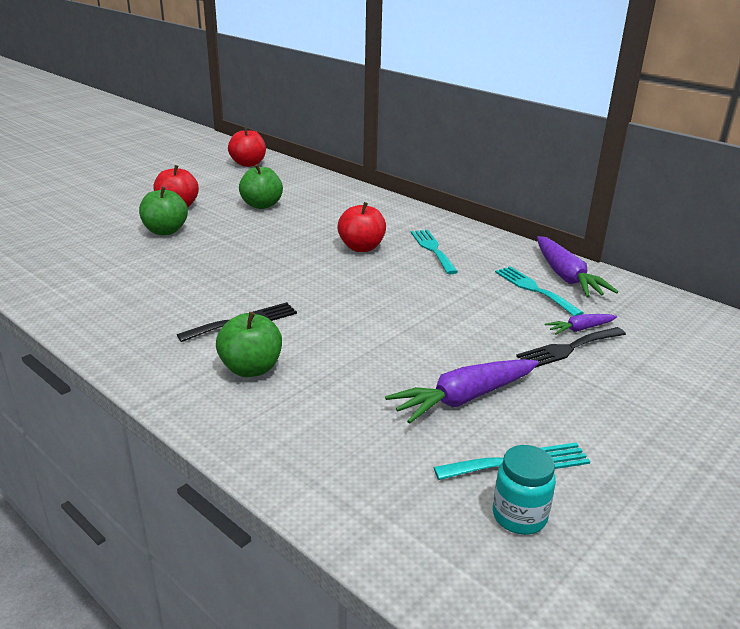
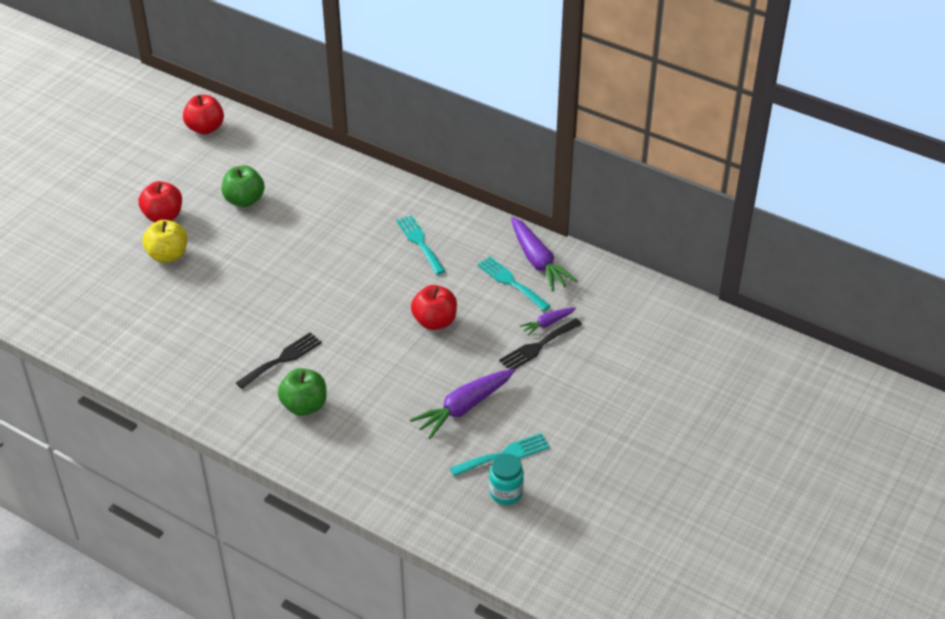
camera: 10 degrees left, 15 degrees up
green apple [139,187,188,235] -> yellow apple [143,220,187,263]
red apple [337,202,386,252] -> red apple moved to [411,285,457,330]

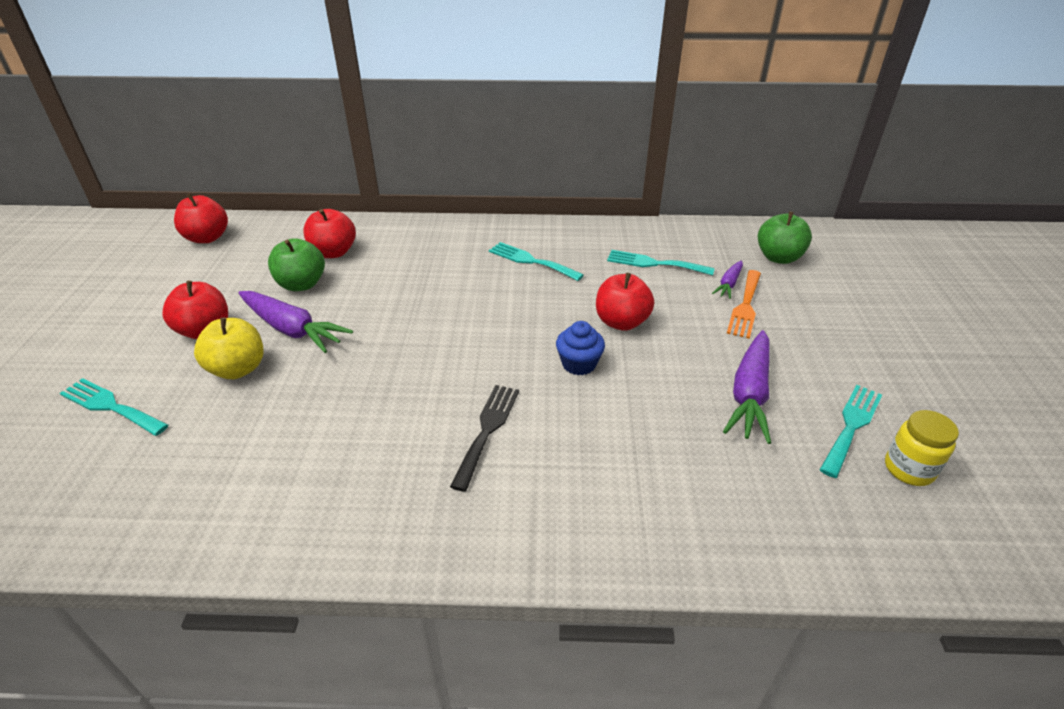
camera: 30 degrees left, 5 degrees down
green apple [278,368,327,416] -> green apple moved to [758,212,812,264]
turquoise jar [489,454,524,505] -> yellow jar [885,410,959,486]
black fork [499,318,582,369] -> orange fork [727,270,761,339]
purple carrot [511,217,578,292] -> purple carrot moved to [238,291,353,353]
none -> turquoise fork [59,378,168,436]
none -> red apple [303,209,356,258]
none -> blue cupcake [556,321,605,375]

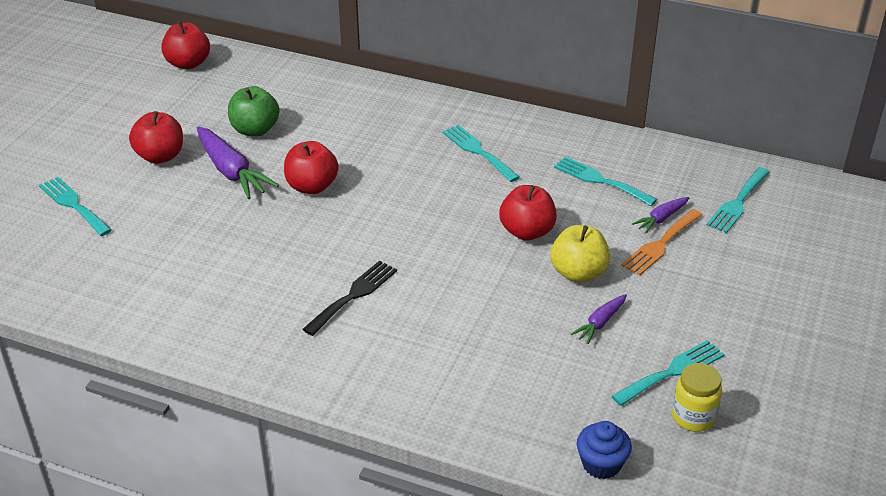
camera: 20 degrees right, 0 degrees up
yellow apple [194,317,263,379] -> yellow apple moved to [550,225,610,283]
red apple [303,209,356,258] -> red apple moved to [284,141,338,194]
blue cupcake [556,321,605,375] -> blue cupcake moved to [577,421,632,479]
purple carrot [723,330,771,444] -> purple carrot [571,294,627,344], size x0.53
green apple [758,212,812,264] -> turquoise fork [707,167,770,233]

